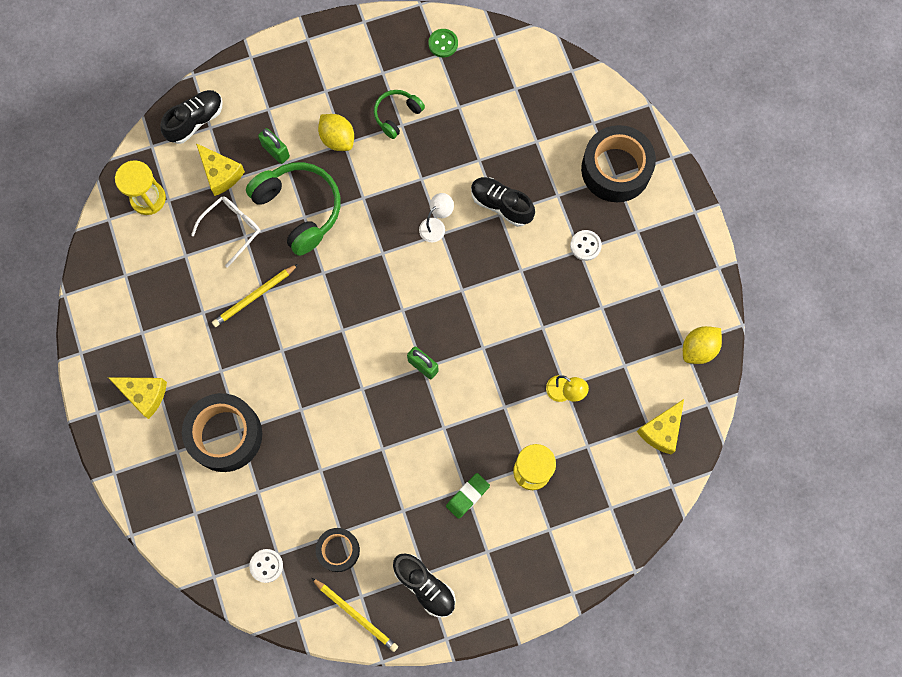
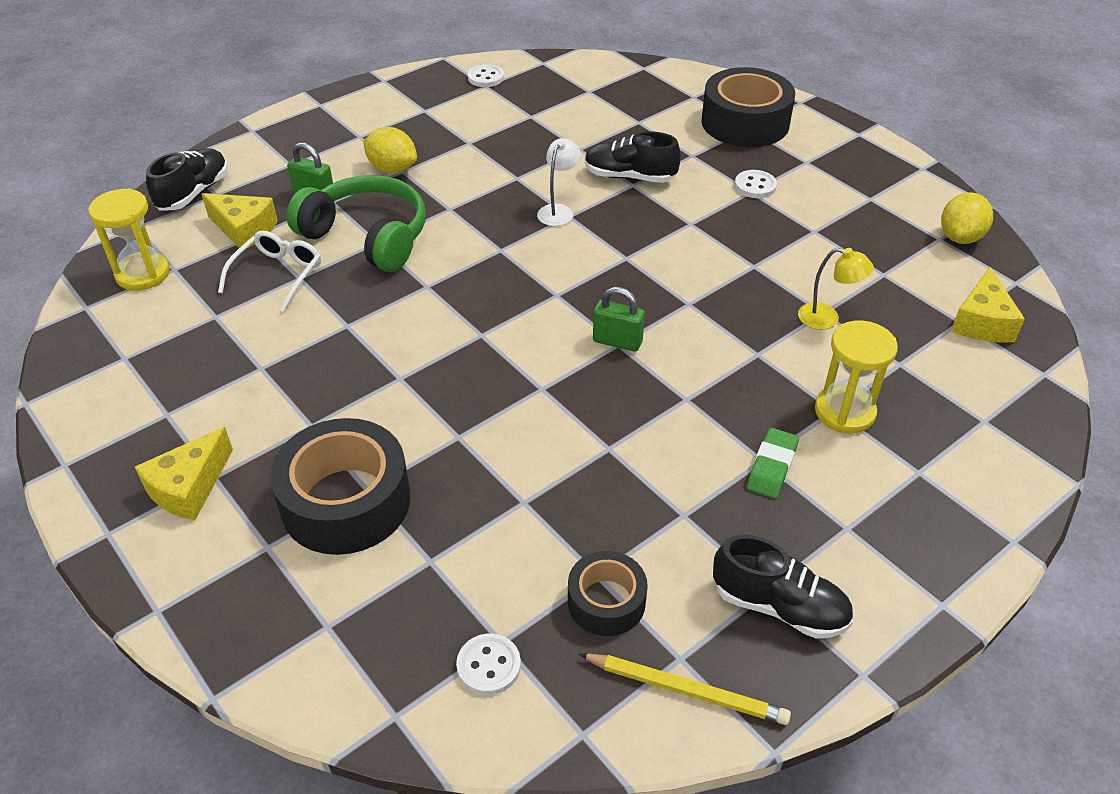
camera: 20 degrees left, 30 degrees down
yellow cheese [108,377,167,419] -> yellow cheese turned 120 degrees clockwise [135,427,233,521]
yellow pencil [212,264,298,327] -> none
green headphones [374,90,425,139] -> none
green button [428,29,458,57] -> white button [468,64,504,87]

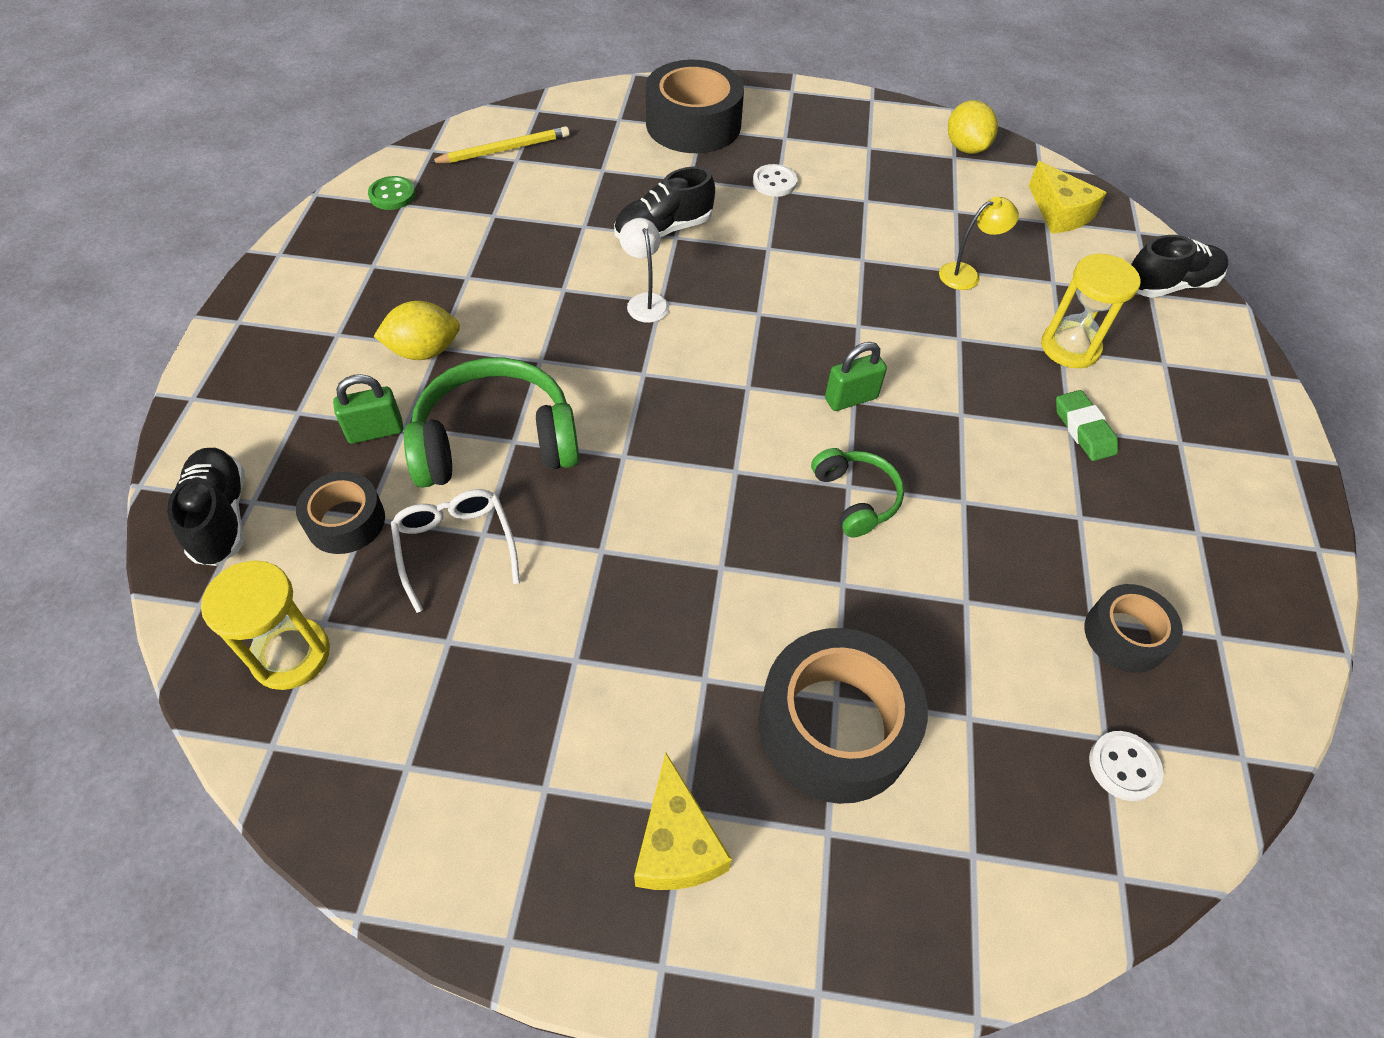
camera: 45 degrees left, 10 degrees up
yellow cheese [202,193,278,248] -> black tape [296,472,385,554]
white button [468,64,504,87] -> green button [368,176,416,210]
yellow pencil [579,654,791,725] -> yellow pencil moved to [429,126,570,163]
black shoe [713,535,853,639] -> black shoe moved to [1131,235,1228,298]
none -> green headphones [811,448,904,538]

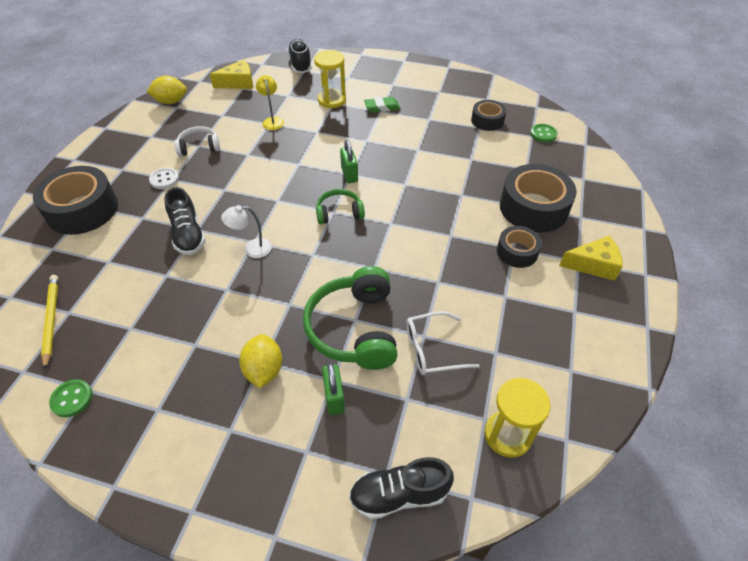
camera: 80 degrees left, 5 degrees down
black tape [296,472,385,554] -> black tape moved to [497,226,542,268]
green headphones [811,448,904,538] -> green headphones moved to [316,189,365,225]
white button [1089,731,1163,801] -> green button [530,124,557,143]
none -> white headphones [174,126,220,156]

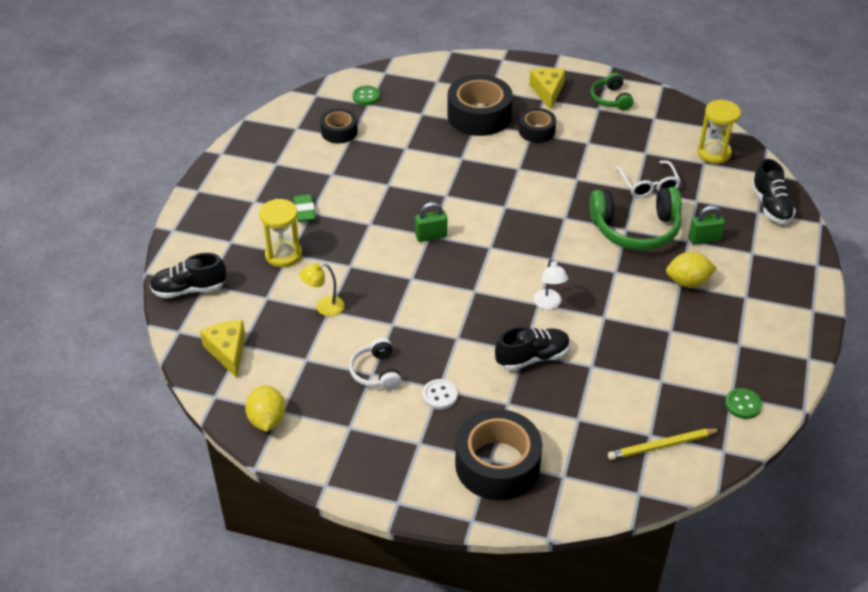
camera: 90 degrees left, 5 degrees down
green headphones [316,189,365,225] -> green headphones moved to [591,73,634,110]

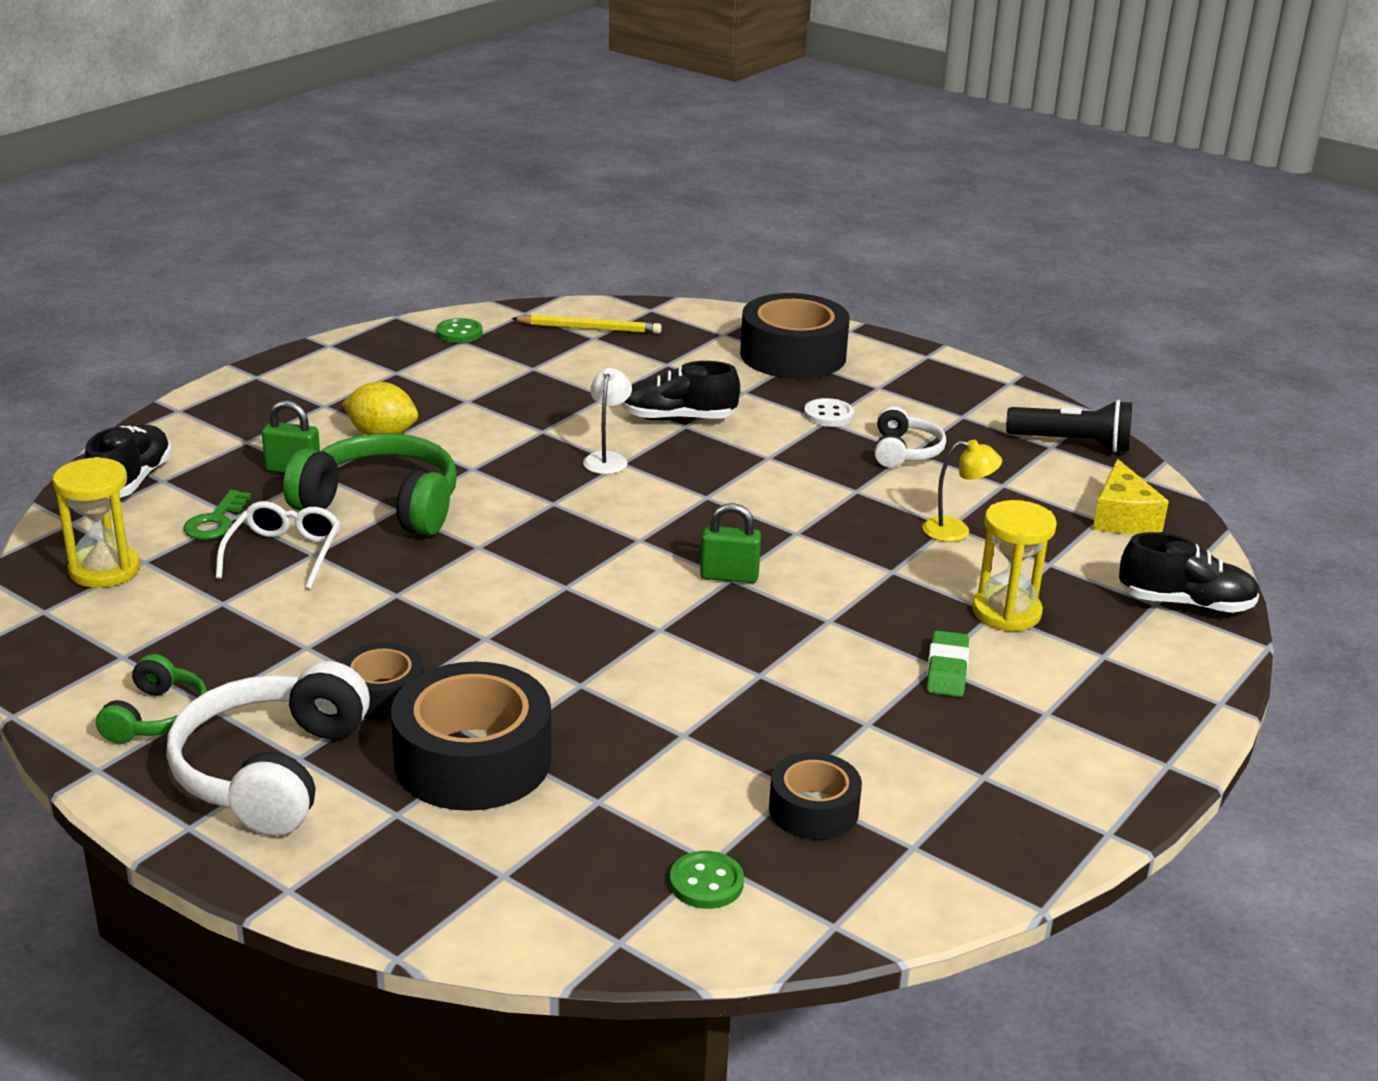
camera: 160 degrees left, 15 degrees down
yellow lemon [245,385,286,432] -> black flashlight [1006,400,1132,453]
yellow cheese [529,68,565,110] -> white headphones [166,661,370,836]
none -> green key [184,490,251,540]

